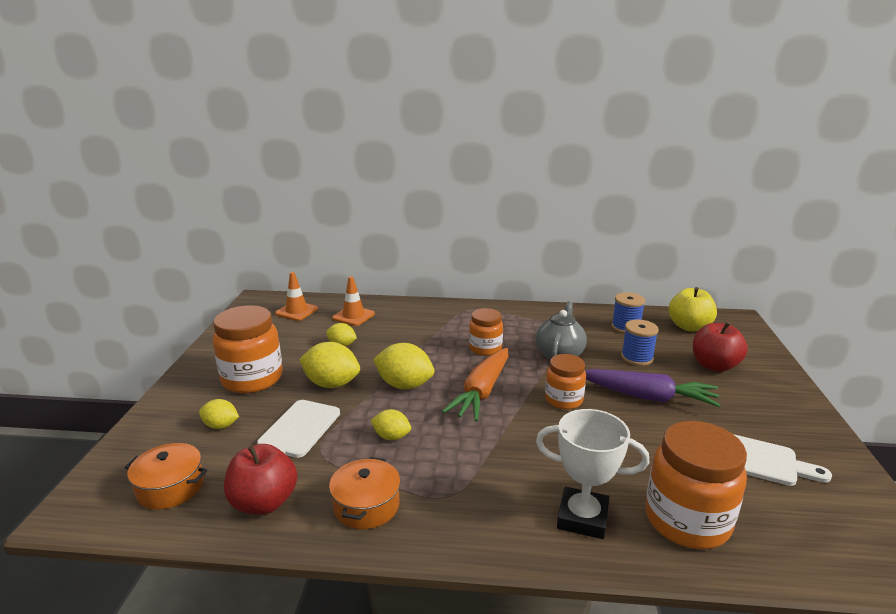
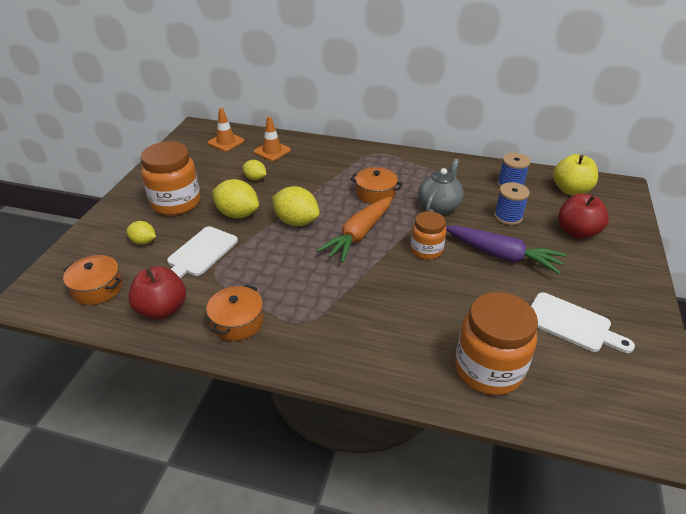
camera: 10 degrees right, 15 degrees up
yellow lemon [371,409,411,440] -> none
orange jar [469,308,503,356] -> orange pot [350,167,403,204]
white trophy [536,409,649,539] -> none

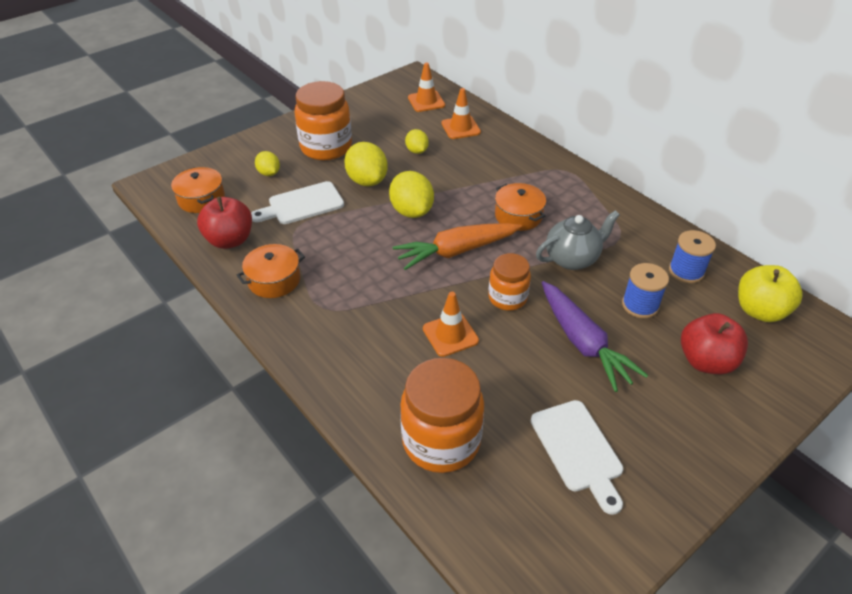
camera: 35 degrees right, 5 degrees up
none -> orange traffic cone [423,292,479,357]

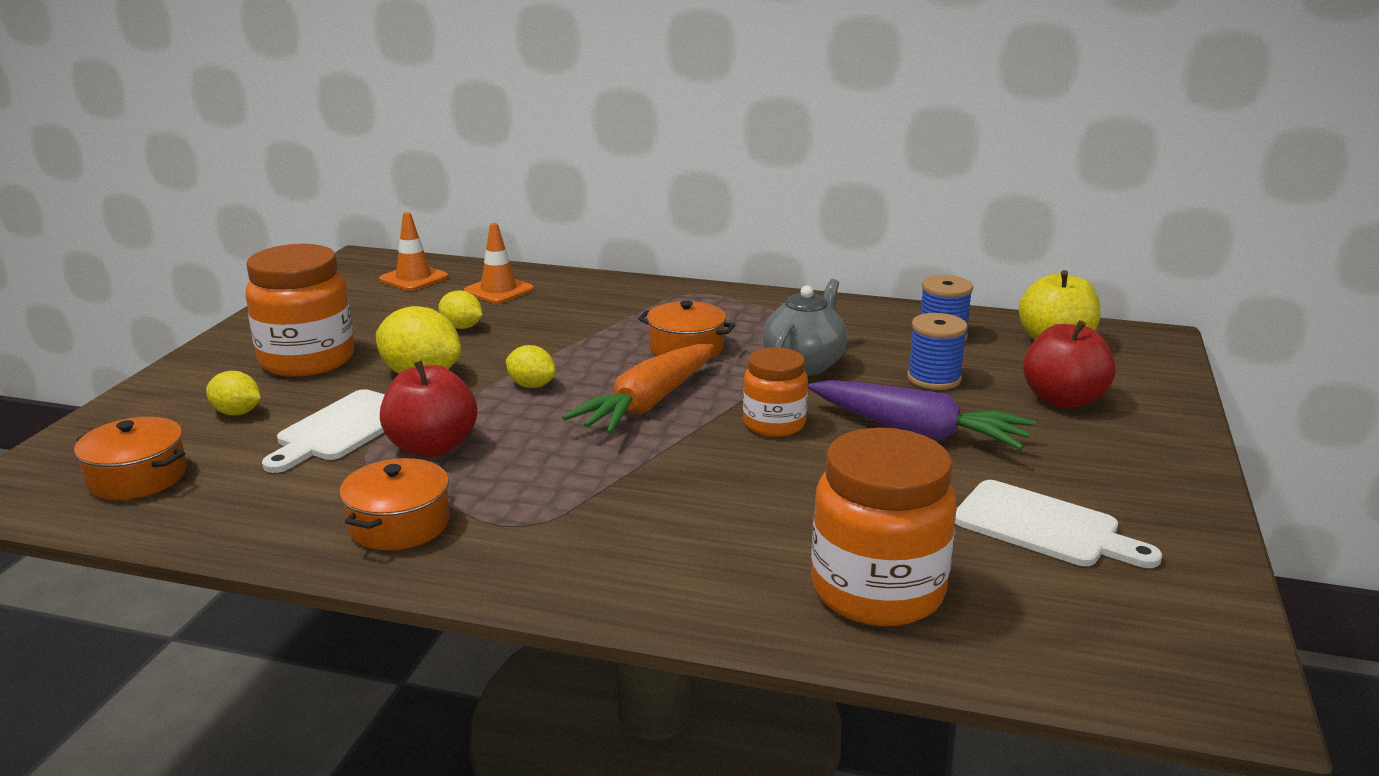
camera: 35 degrees left, 20 degrees down
red apple [197,197,252,249] -> red apple moved to [380,360,477,457]
yellow lemon [389,171,434,218] -> yellow lemon [506,345,556,388], size x0.58
orange traffic cone [423,292,479,357] -> none

